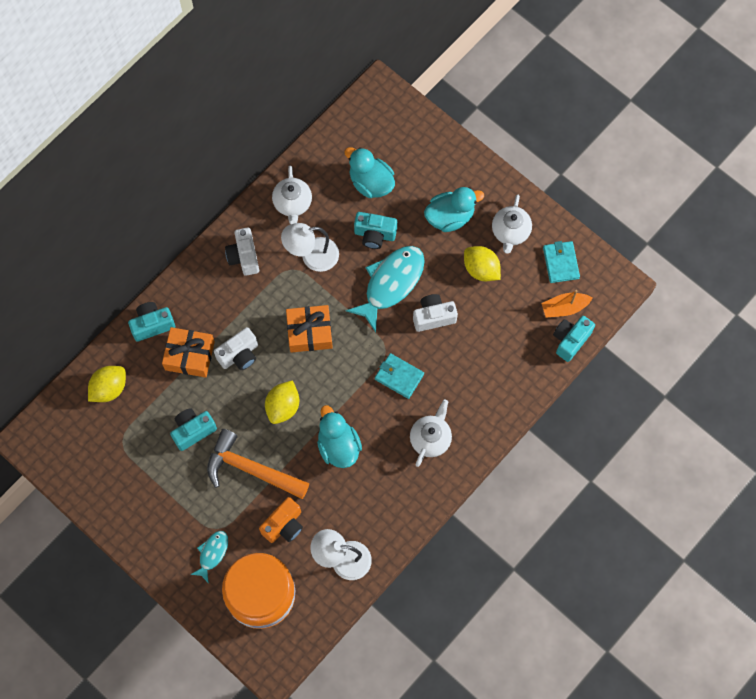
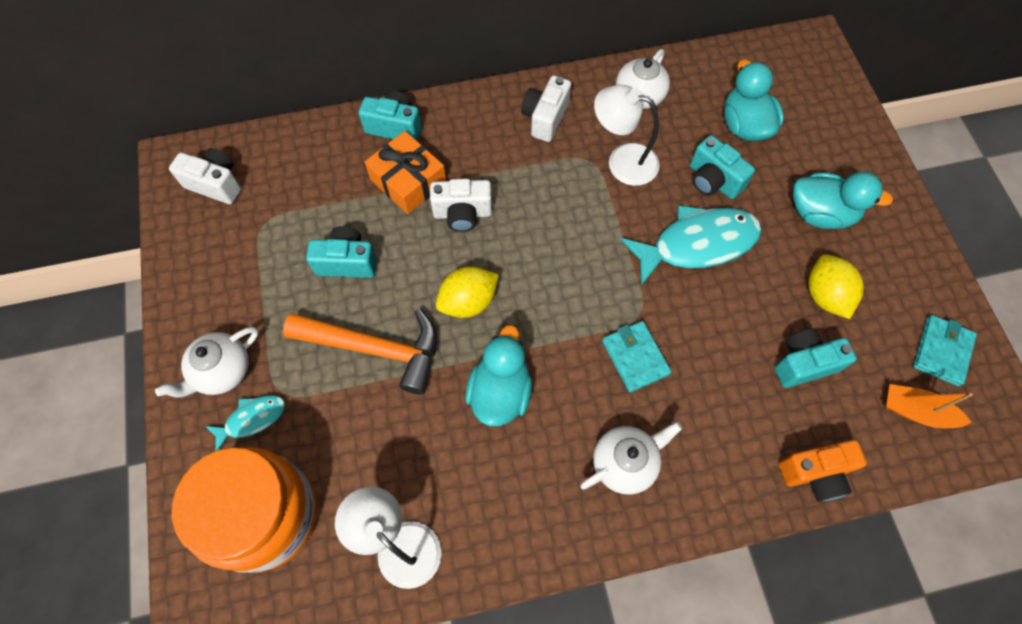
camera: 35 degrees right, 5 degrees down
yellow lemon [88,366,126,402] -> none
orange hammer [207,429,309,499] -> orange hammer turned 135 degrees clockwise [283,309,437,394]
orange camera [259,497,303,543] -> orange camera moved to [779,440,867,502]
orange gift [286,305,333,353] -> none
white camera [413,294,458,332] -> white camera moved to [169,148,241,204]
white teapot [492,194,532,254] -> white teapot moved to [155,327,258,398]
turquoise camera [553,316,595,362] -> turquoise camera moved to [775,328,857,388]

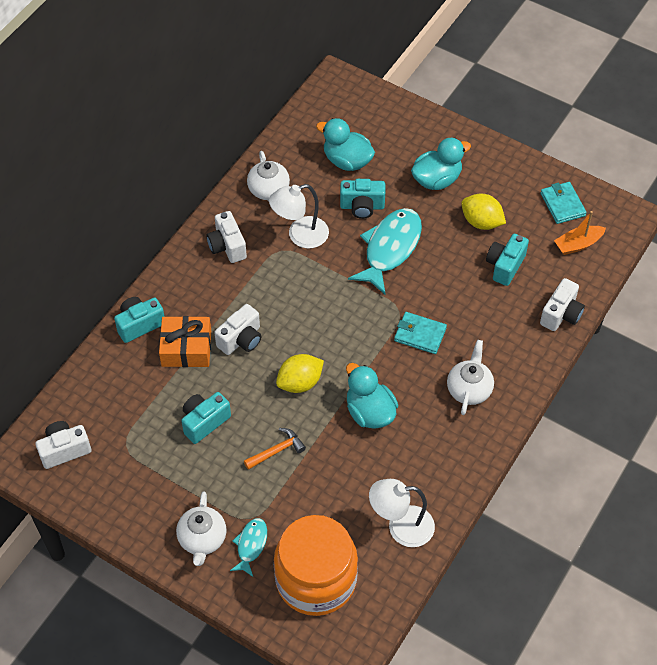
camera: 45 degrees left, 10 degrees down
orange hammer [283,309,437,394] -> orange hammer [244,428,306,470], size x0.52
yellow lemon [436,266,499,318] -> yellow lemon turned 45 degrees clockwise [276,354,324,393]
orange camera [779,440,867,502] -> white camera [540,278,585,331]

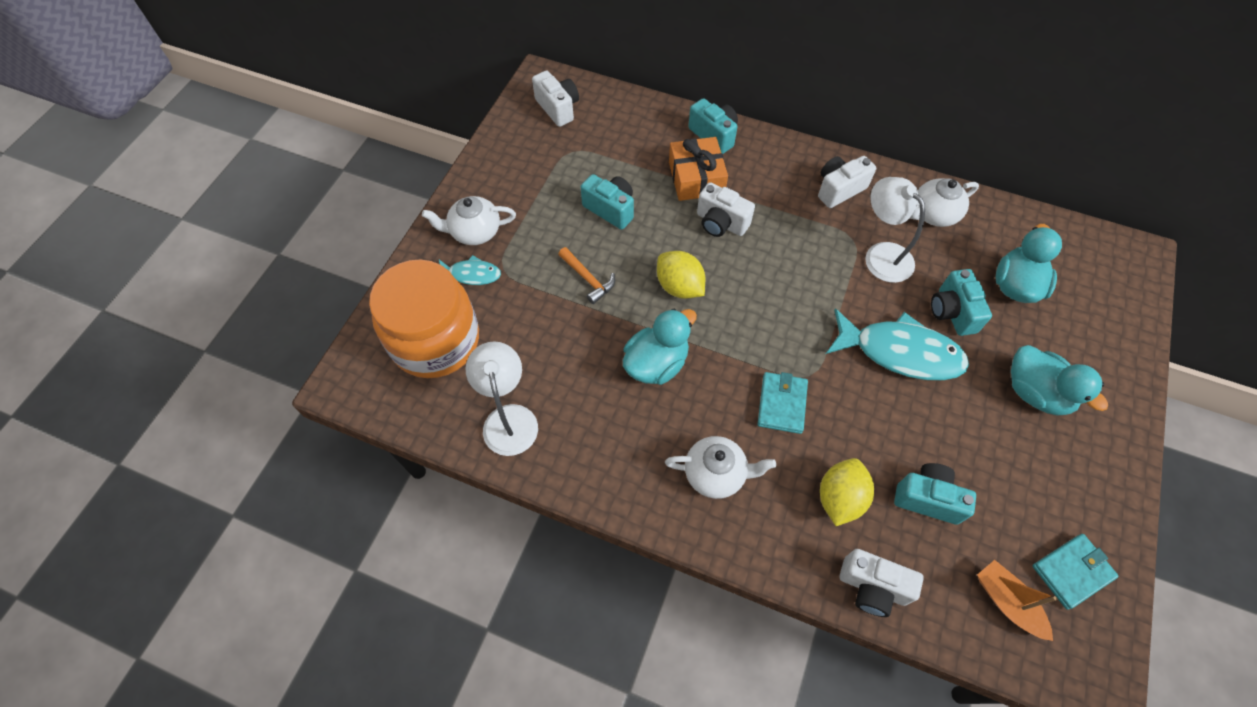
camera: 80 degrees right, 5 degrees up
yellow lemon [461,194,506,230] -> yellow lemon moved to [820,458,874,526]

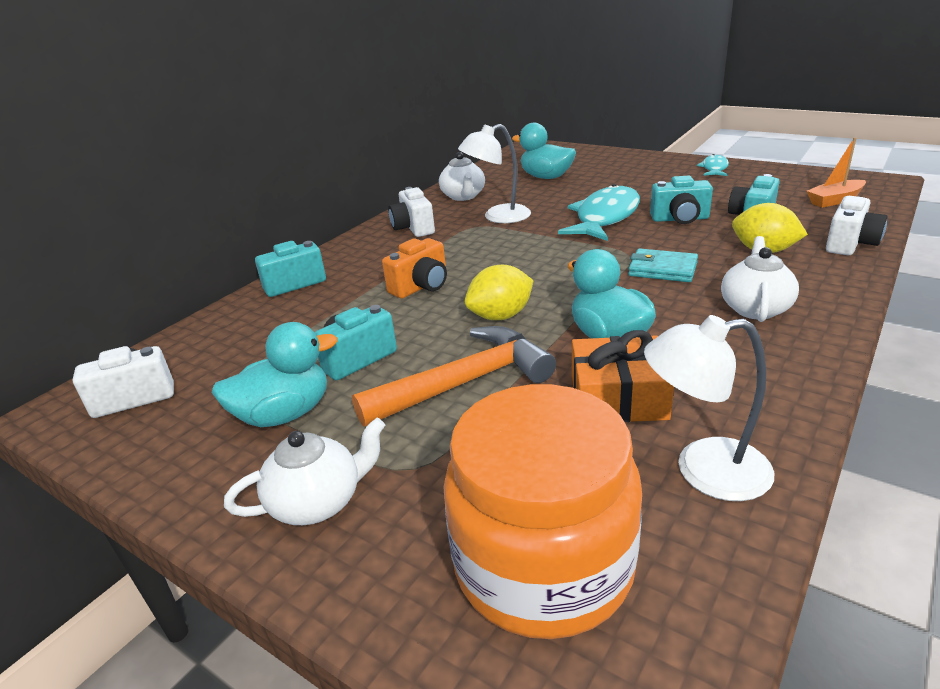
camera: 75 degrees left, 30 degrees down
white teapot [422,196,516,245] -> white teapot turned 120 degrees counterclockwise [224,418,385,525]
turquoise fish [439,255,501,285] -> turquoise fish moved to [697,154,729,176]
orange hammer [558,247,615,304] -> orange hammer [352,326,556,427], size x1.94
orange gift [669,137,728,201] -> orange gift moved to [572,330,674,422]
white camera [697,182,755,237] -> orange camera [382,238,447,299]
turquoise camera [931,269,992,336] -> turquoise camera moved to [650,176,713,224]
turquoise duck [1011,345,1108,416] -> turquoise duck moved to [212,322,338,427]
turquoise wallet [1032,534,1119,610] -> none

